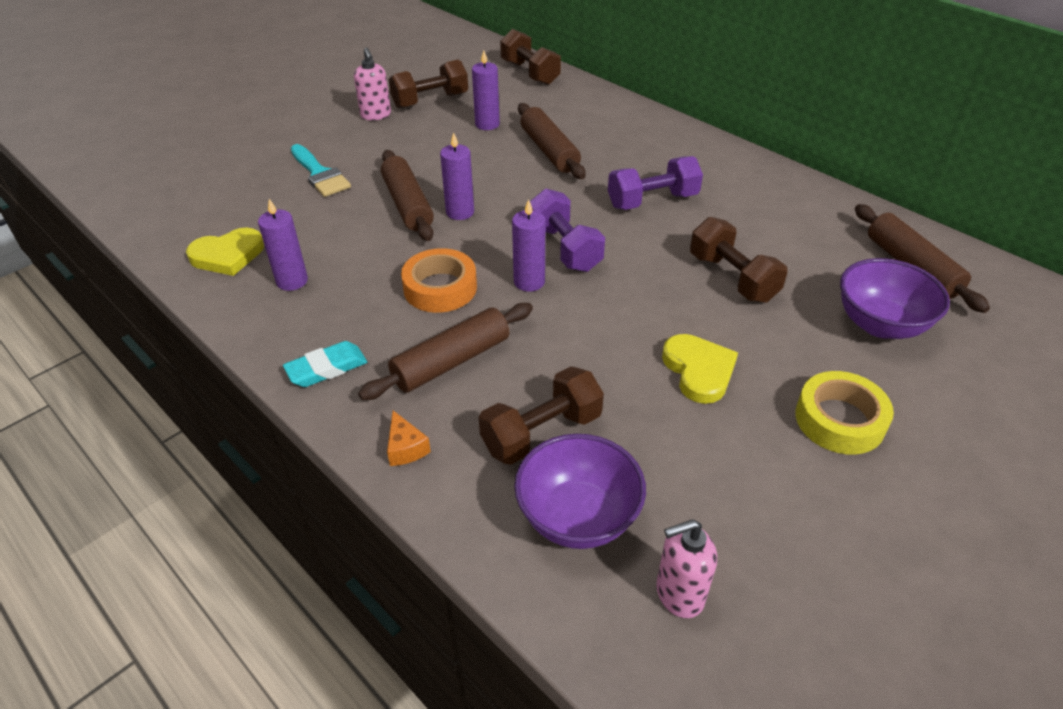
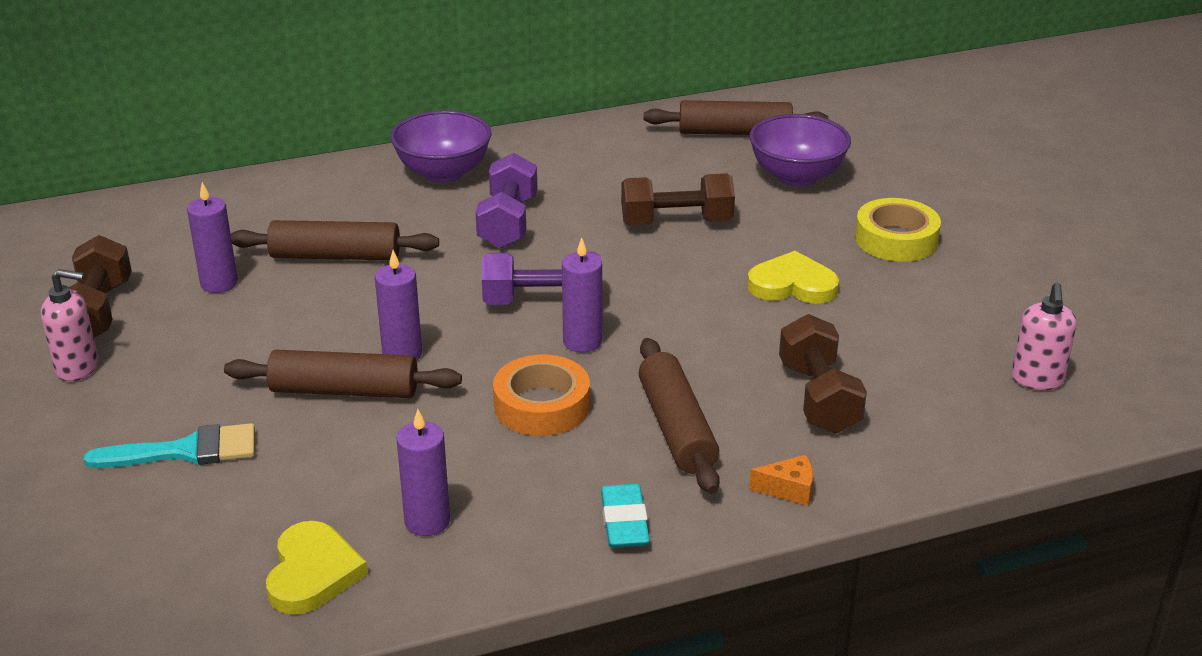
camera: 65 degrees left, 10 degrees down
brown dumbbell [500,29,561,85] -> none
purple bowl [514,434,646,549] -> purple bowl moved to [390,110,491,183]

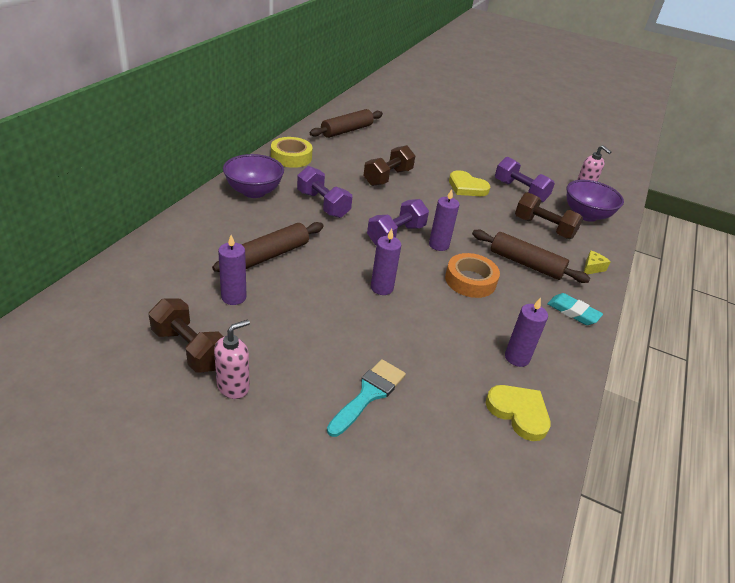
camera: 50 degrees left, 5 degrees up
brown rolling pin [224,350,462,398] -> none
yellow heart [747,251,839,304] -> yellow heart turned 105 degrees counterclockwise [449,170,490,196]
purple bowl [749,114,851,187] -> purple bowl moved to [566,180,624,222]
orange cheese [749,455,813,506] -> yellow cheese [584,250,611,274]
yellow tape [855,198,941,262] -> yellow tape moved to [271,137,313,168]
none -> purple dumbbell [495,157,555,202]

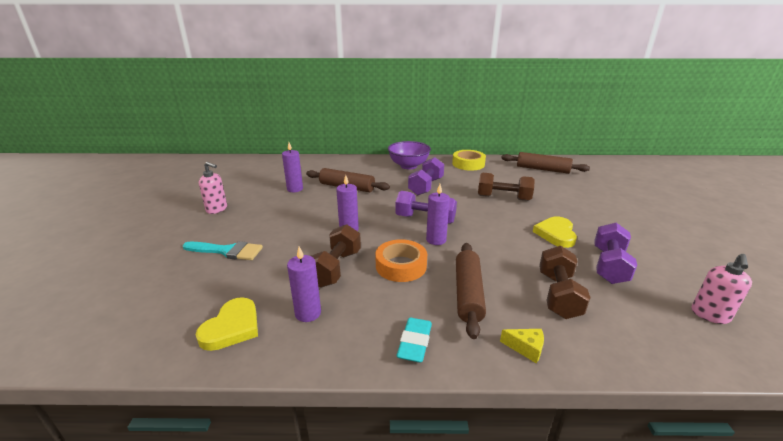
camera: 70 degrees right, 10 degrees down
brown dumbbell [149,298,224,373] -> brown dumbbell moved to [311,224,361,287]
purple bowl [566,180,624,222] -> none

